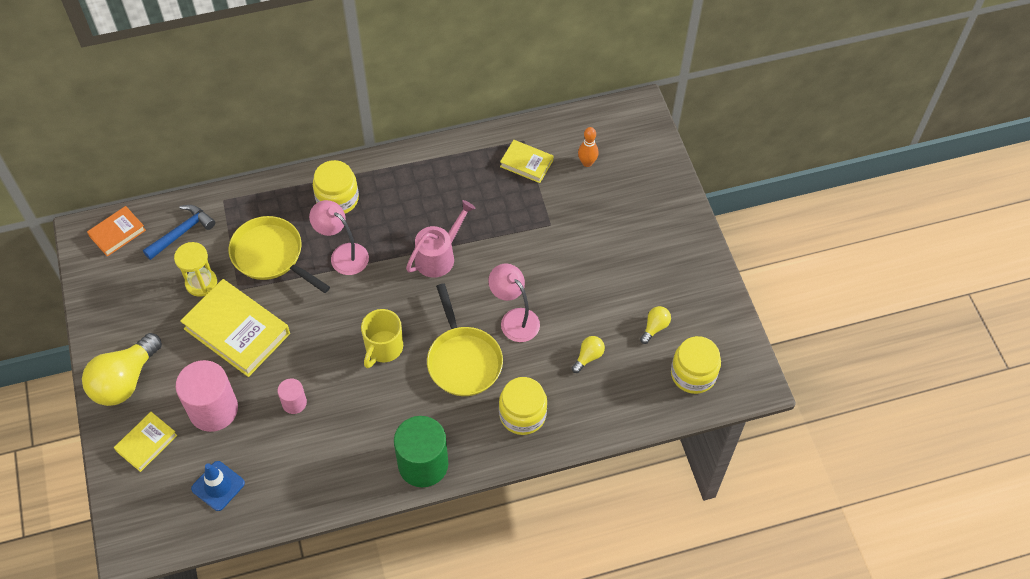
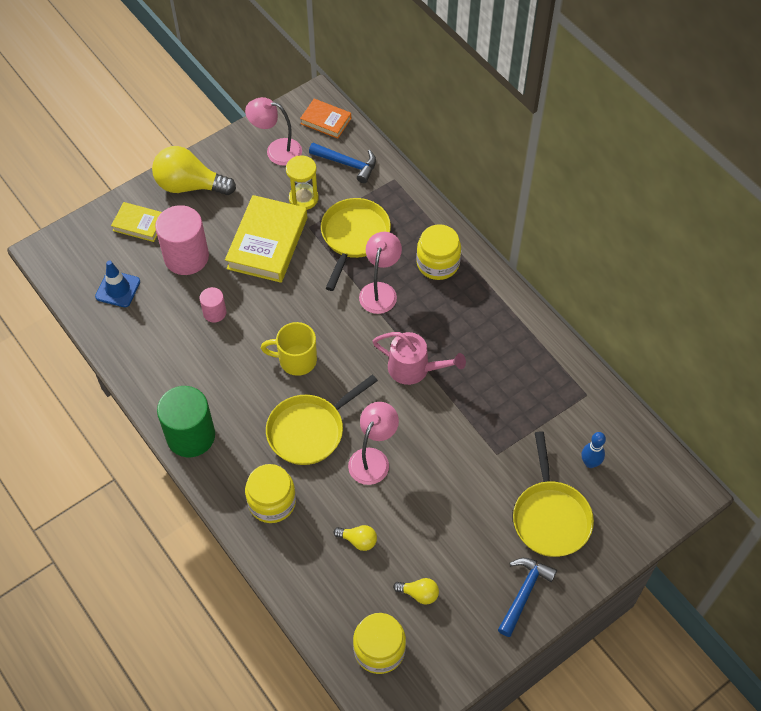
camera: 70 degrees right, 0 degrees up
yellow book [500,140,553,183] -> none
orange bowling pin [578,127,599,167] -> blue bowling pin [581,432,606,468]
none -> pink lamp [245,97,302,166]
none -> blue hammer [498,558,557,637]
none -> yellow pan [513,432,594,557]

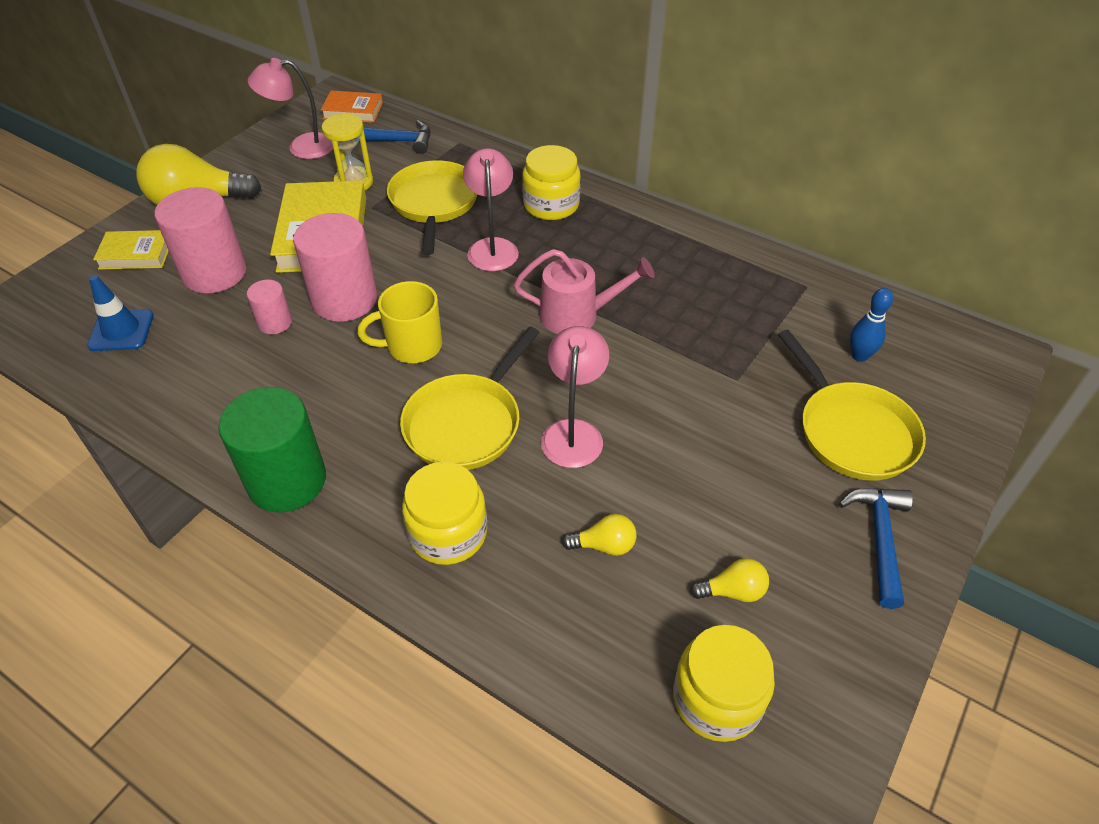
camera: 20 degrees left, 10 degrees down
none -> pink cylinder [293,213,377,322]

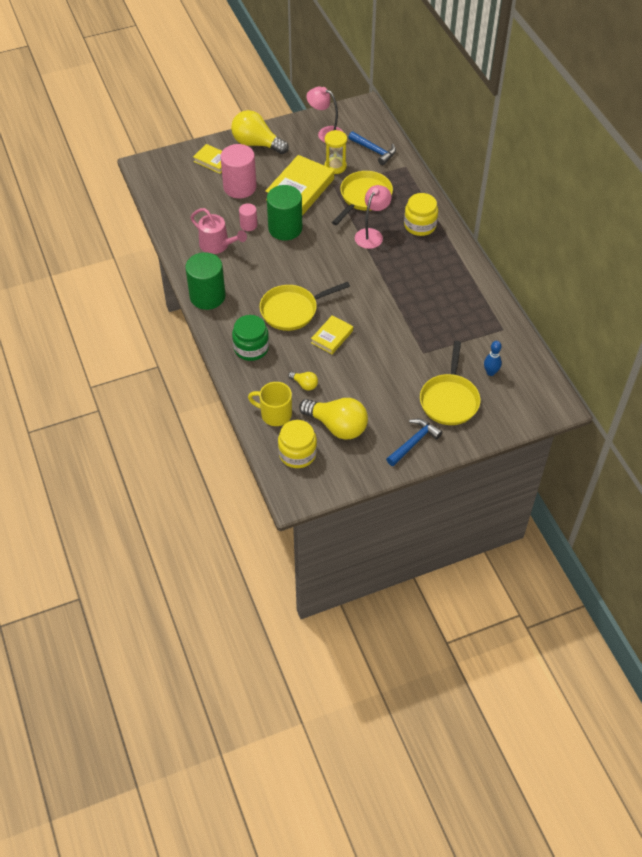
camera: 35 degrees right, 5 degrees up
blue traffic cone [87,275,154,351] -> none
pink cylinder [293,213,377,322] -> green cylinder [267,185,302,241]
orange book [321,91,383,123] -> none
yellow mug [357,281,442,363] -> yellow mug moved to [248,382,292,426]
yellow jar [402,462,487,565] -> green jar [232,315,269,361]
pink watering can [514,249,655,334] -> pink watering can moved to [191,208,247,254]
pink lamp [541,326,609,468] -> yellow book [311,315,353,354]
yellow light bulb [690,558,769,602] -> yellow light bulb [299,398,368,440], size x2.16

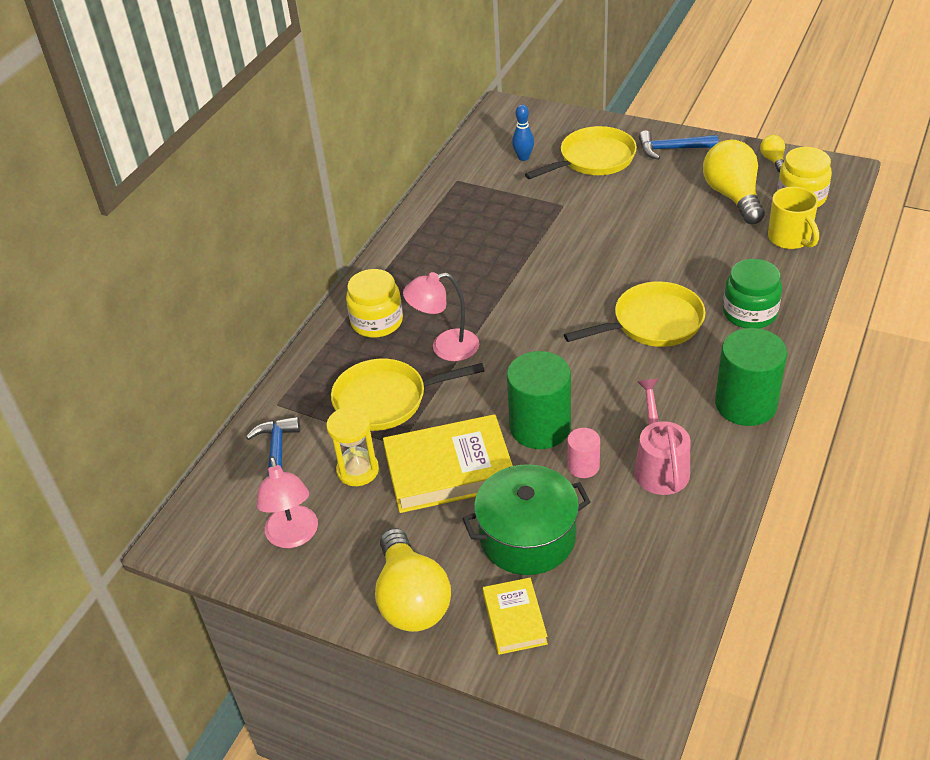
camera: 130 degrees left, 10 degrees down
pink cylinder [220,144,257,198] -> green pot [462,464,590,575]
yellow pan [260,282,350,331] -> yellow pan turned 45 degrees counterclockwise [564,281,706,347]
yellow light bulb [288,372,318,390] -> yellow light bulb moved to [760,135,785,172]
yellow book [311,315,353,354] -> none

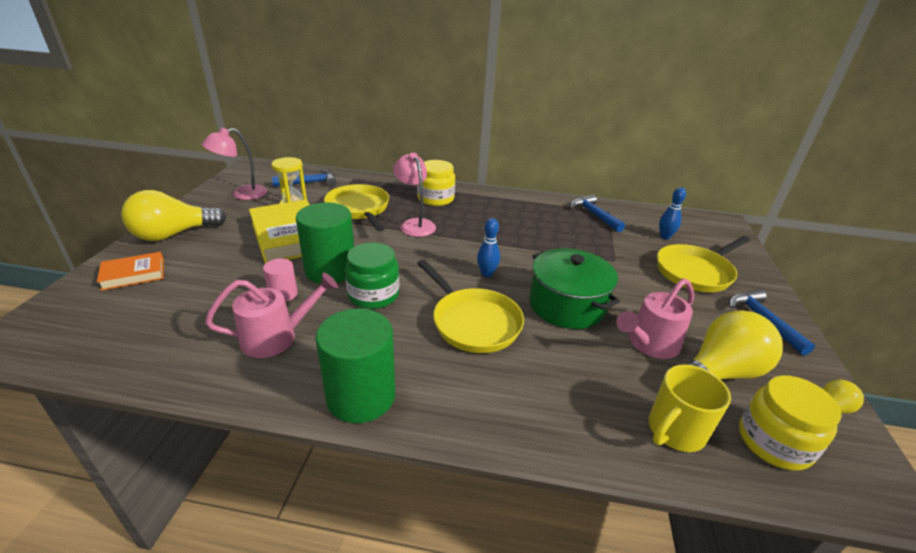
camera: 70 degrees right, 10 degrees down
green pot [462,464,590,575] -> green pot moved to [529,248,620,329]
yellow book [483,578,548,655] -> orange book [97,252,164,291]
yellow pan [525,126,637,179] -> yellow pan turned 105 degrees clockwise [657,236,750,292]
green jar [723,259,782,328] -> green jar moved to [345,243,399,309]
none -> blue bowling pin [477,218,500,277]
none -> blue hammer [570,194,625,232]
none -> pink watering can [616,278,694,359]

